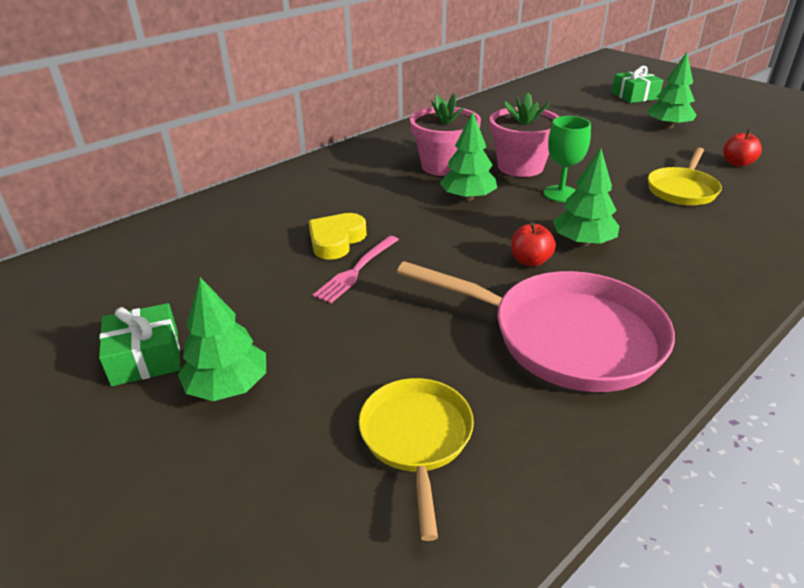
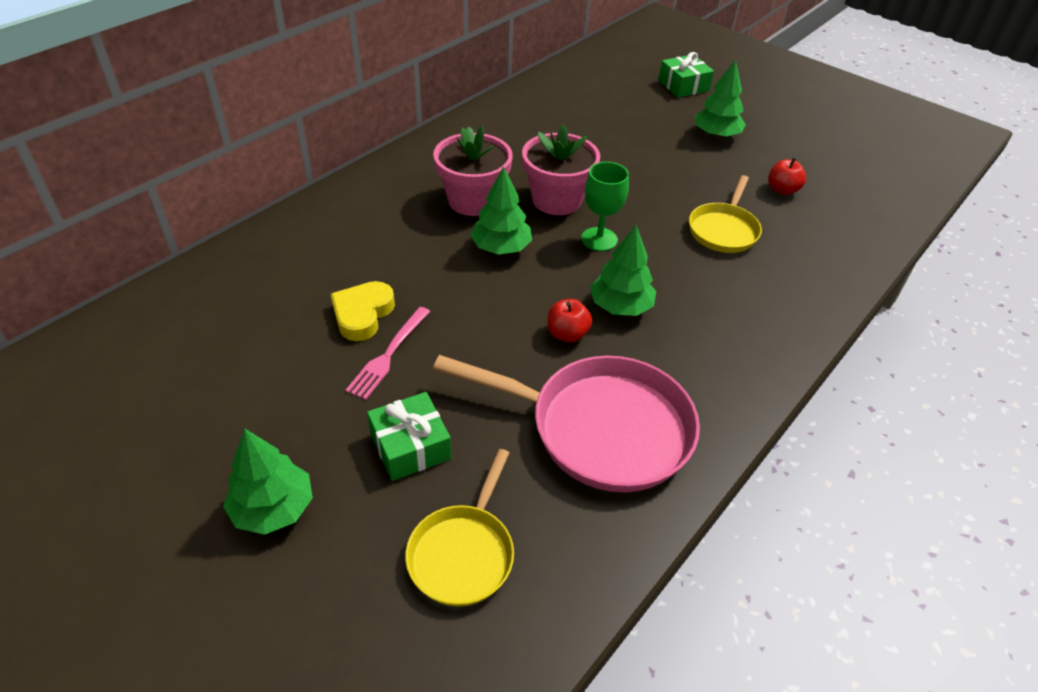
camera: 10 degrees left, 10 degrees up
green gift [99,303,181,386] -> green gift moved to [367,392,451,481]
yellow pan [358,378,474,541] -> yellow pan turned 150 degrees counterclockwise [405,449,514,607]

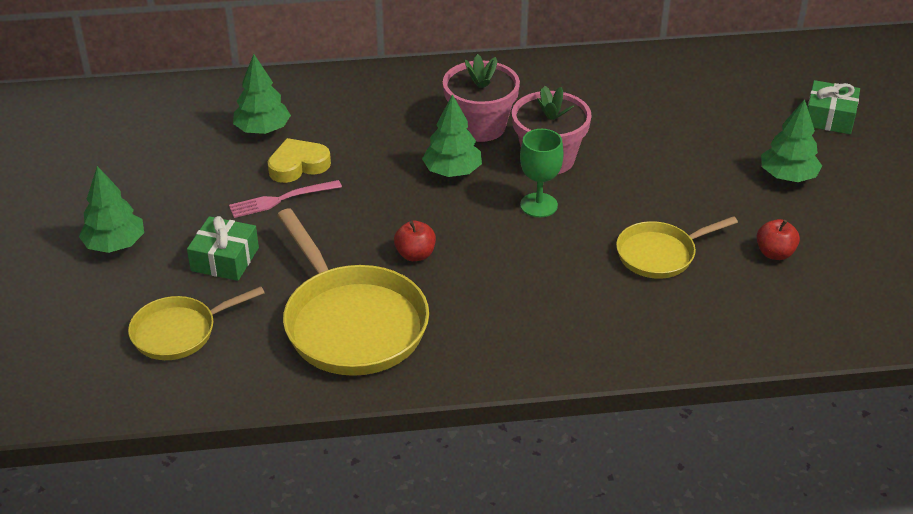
camera: 45 degrees right, 5 degrees down
pink pan [433,355,700,492] -> yellow pan [277,209,429,376]
green tree [590,225,656,316] -> green tree moved to [233,54,291,134]

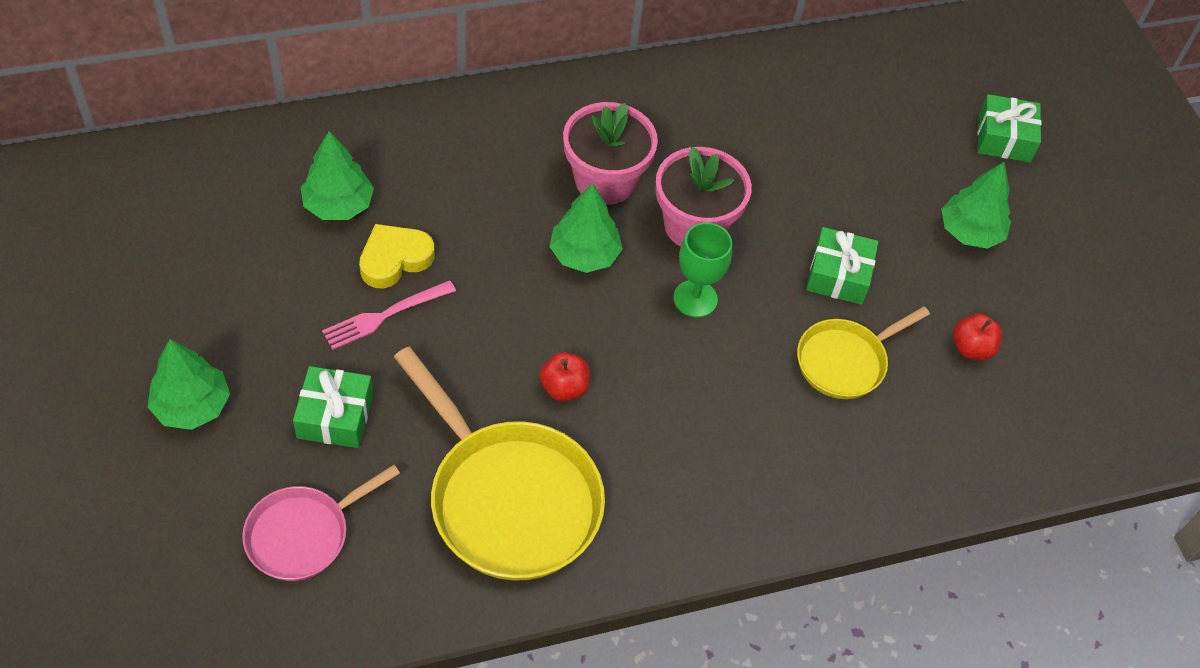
camera: 15 degrees left, 15 degrees up
yellow pan [128,287,265,360] -> pink pan [242,465,400,581]
none -> green gift [806,227,878,305]

